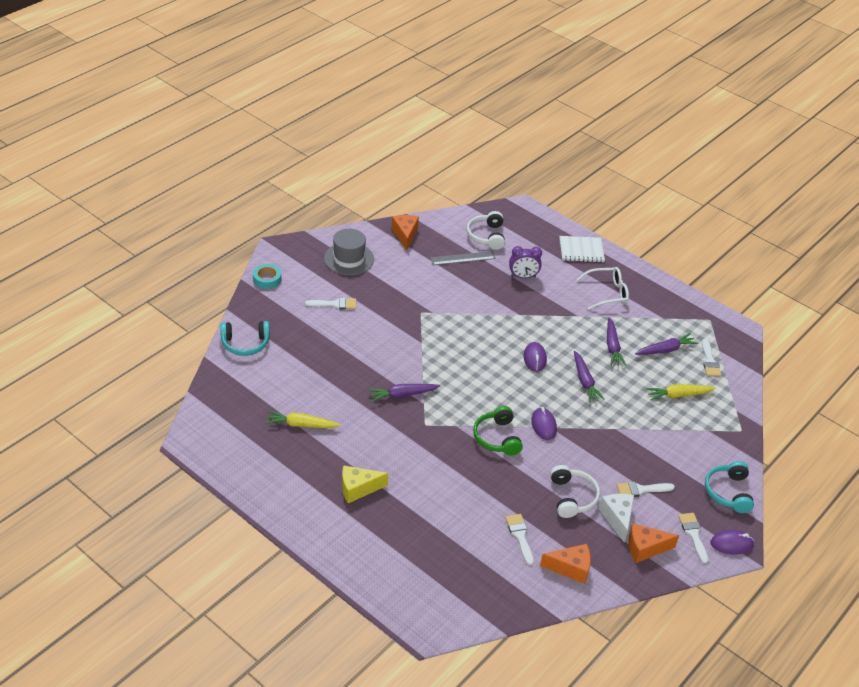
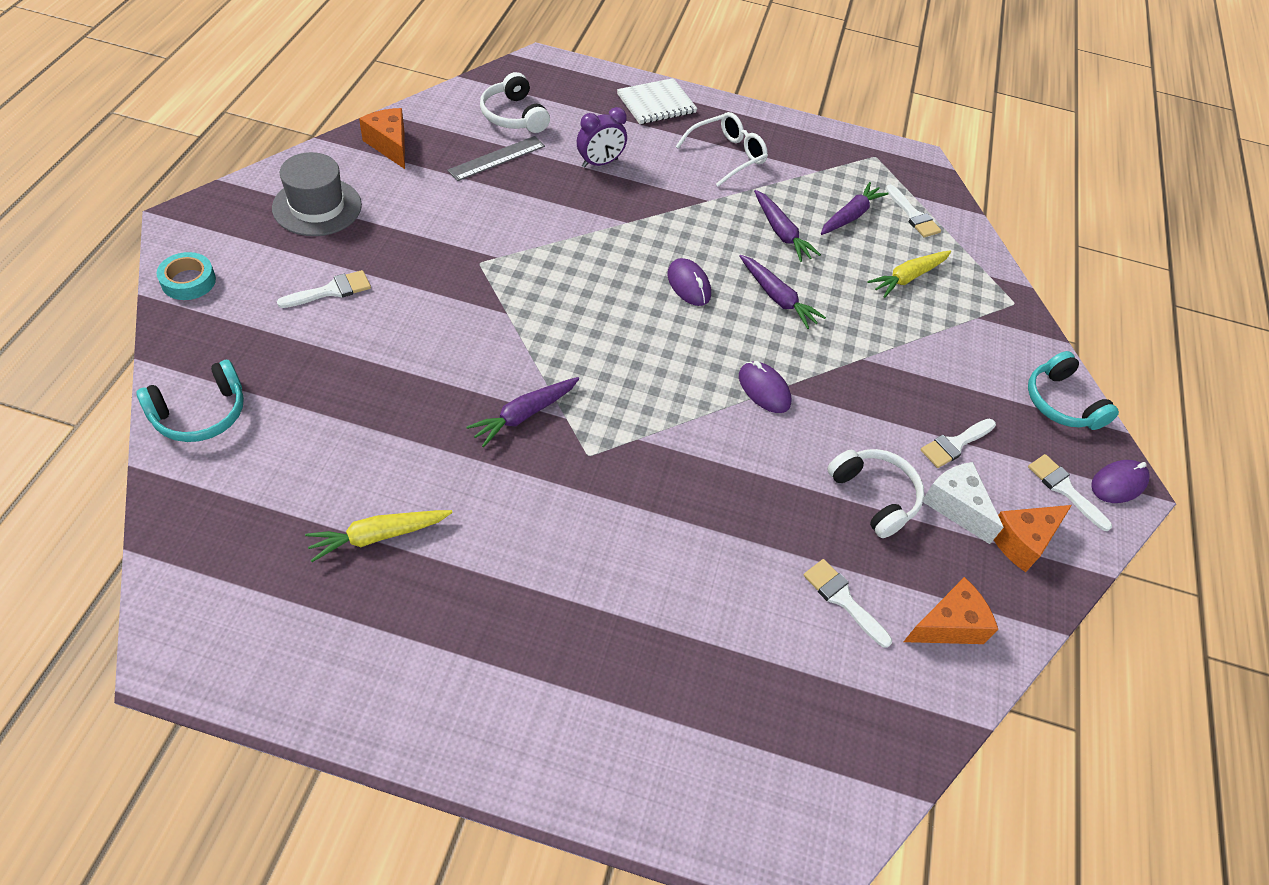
camera: 30 degrees left, 10 degrees up
yellow cheese [342,465,388,503] -> none
green headphones [473,406,523,456] -> none

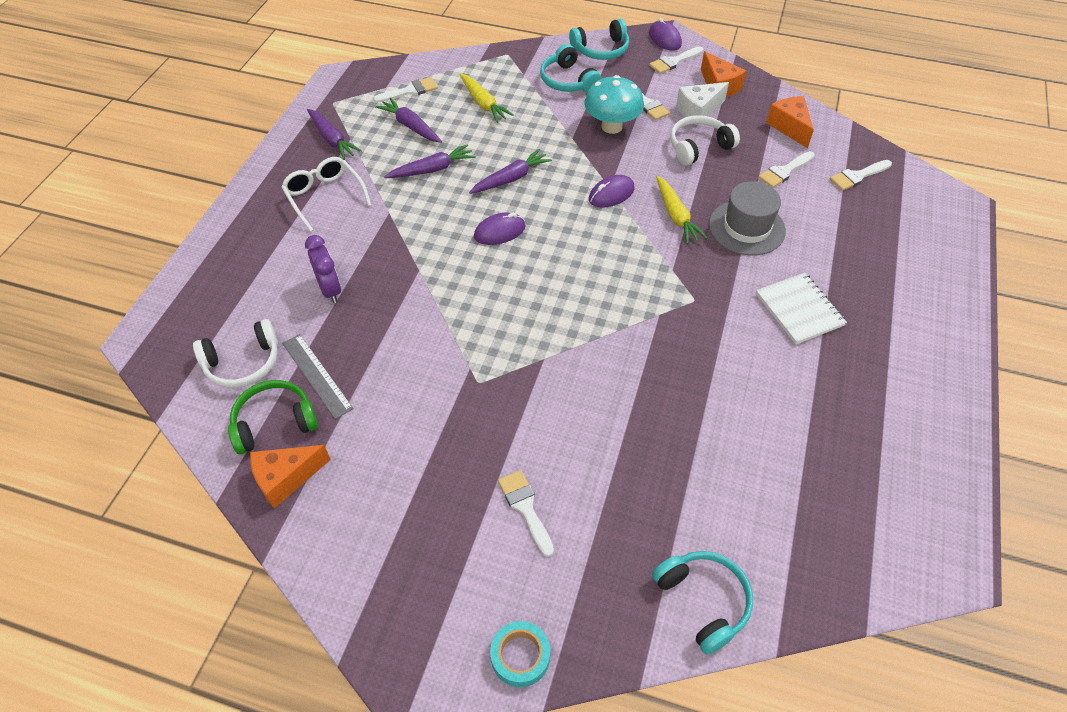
camera: 80 degrees left, 0 degrees up
grey hat [272,152,362,236] -> grey hat moved to [709,181,786,256]
yellow carrot [305,510,453,562] -> yellow carrot moved to [656,176,708,244]
purple carrot [466,377,579,447] -> purple carrot moved to [307,109,362,160]
white notebook [617,78,698,124] -> white notebook moved to [756,273,847,344]
none -> green headphones [228,380,318,454]
none -> turquoise headphones [540,44,602,93]
none -> turquoise mushroom [584,75,644,134]
none -> white brush [830,160,892,191]

